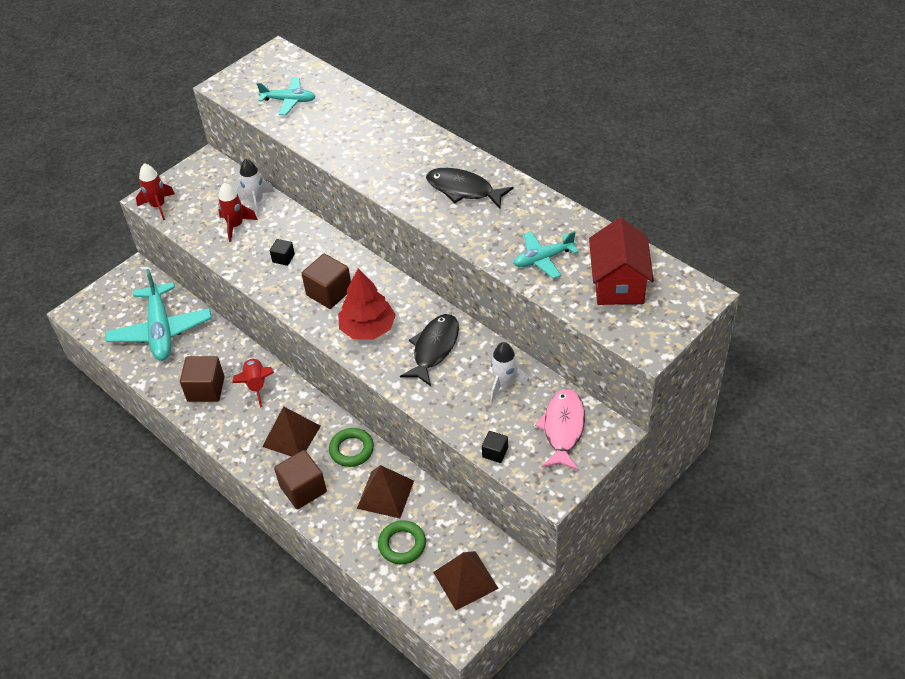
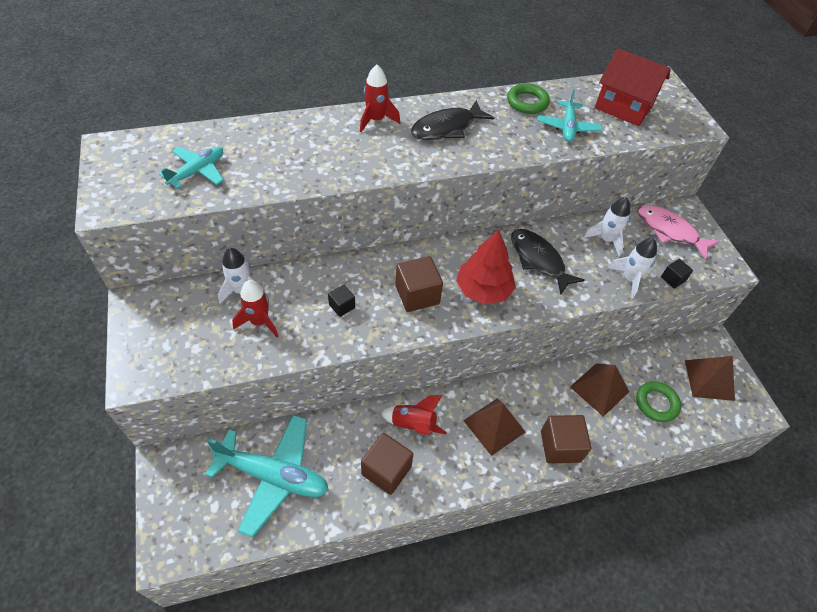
camera: 65 degrees left, 5 degrees up
red rocket [136,163,175,220] -> red rocket moved to [360,65,400,132]
green ring [329,428,374,467] -> green ring moved to [507,83,550,114]
none -> white rocket [608,238,657,299]

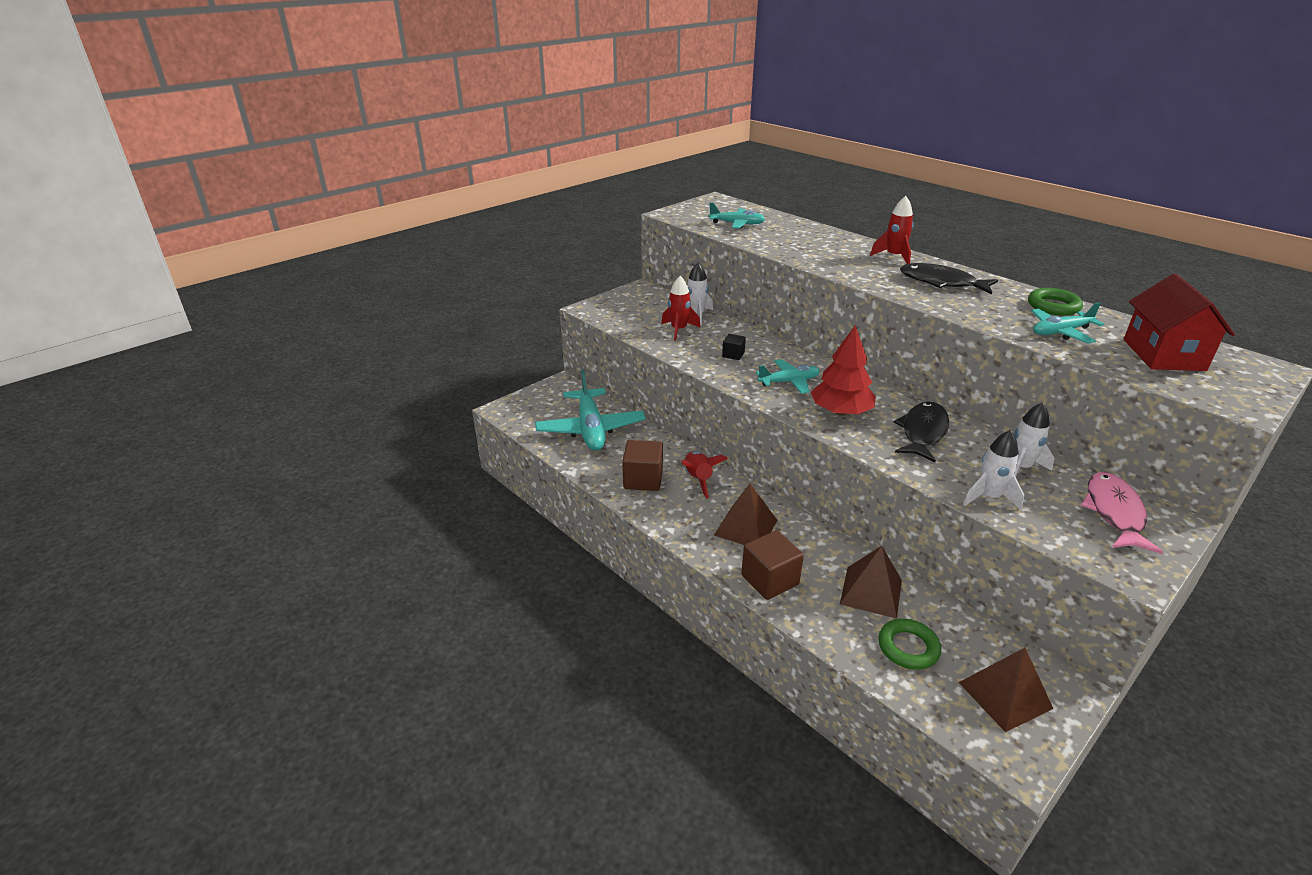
camera: 65 degrees right, 20 degrees down
brown cube [395,256,443,312] -> turquoise plane [756,359,820,394]
black cube [661,259,693,289] -> none

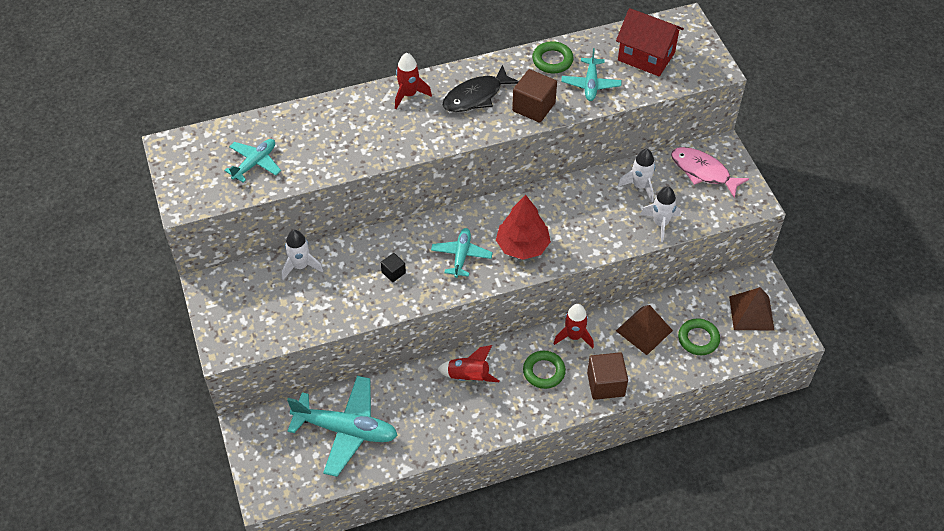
camera: 65 degrees left, 20 degrees up
brown cube [622,440,663,491] -> brown cube moved to [512,69,557,123]
red rocket [661,276,701,341] -> red rocket moved to [553,304,594,349]
brown pyramid [714,483,777,545] -> green ring [523,351,566,389]
black fish [893,402,949,462] -> none

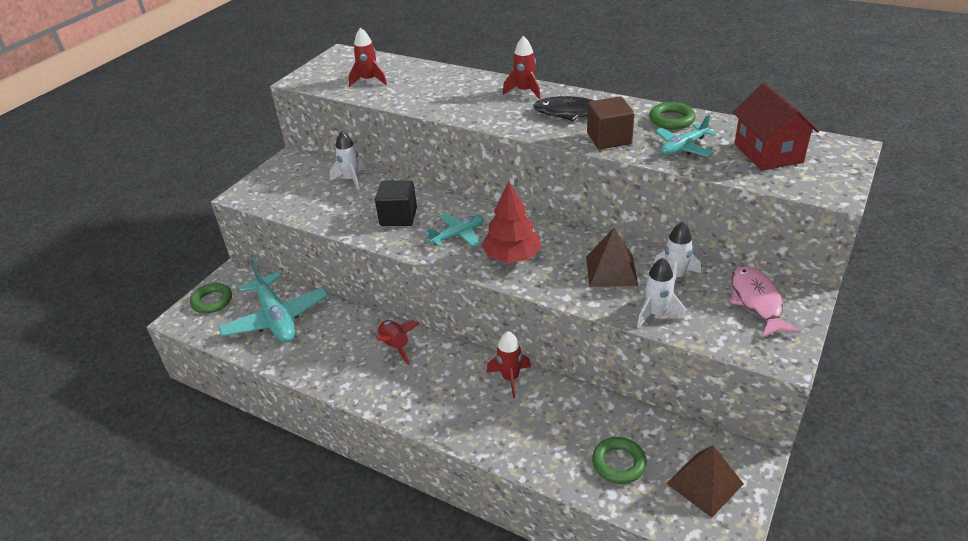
camera: 50 degrees right, 15 degrees down
turquoise plane [224,139,281,183] -> red rocket [349,28,387,87]
black cube [381,253,406,282] -> black cube [375,180,417,226], size x1.87
green ring [523,351,566,389] -> green ring moved to [190,283,232,313]
brown cube [587,352,628,400] -> none
brown pyramid [616,305,673,355] -> brown pyramid moved to [586,228,638,287]

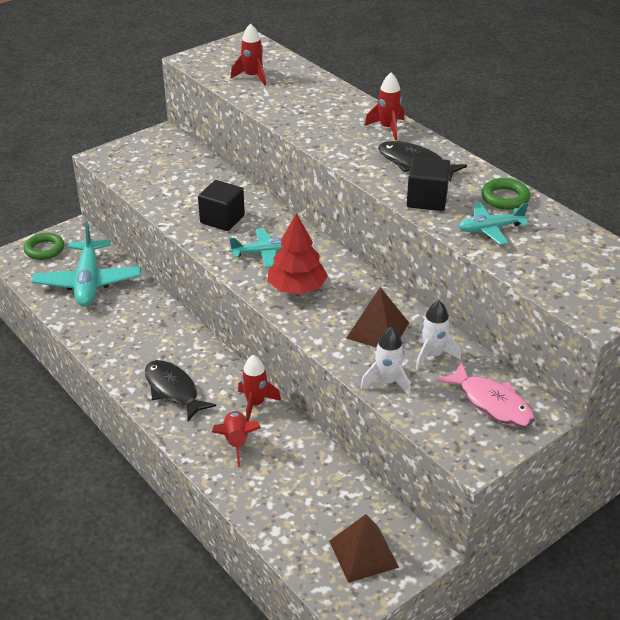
camera: 20 degrees right, 0 degrees up
white rocket [330,131,366,190] -> none
red rocket [376,320,419,365] -> red rocket moved to [212,410,261,467]
brown cube [587,97,634,149] -> black cube [407,157,450,211]
green ring [592,437,647,484] -> none
pink fish [730,265,800,338] -> pink fish turned 120 degrees clockwise [437,362,535,427]
red house [733,83,819,171] -> none
none -> black fish [145,360,216,421]

